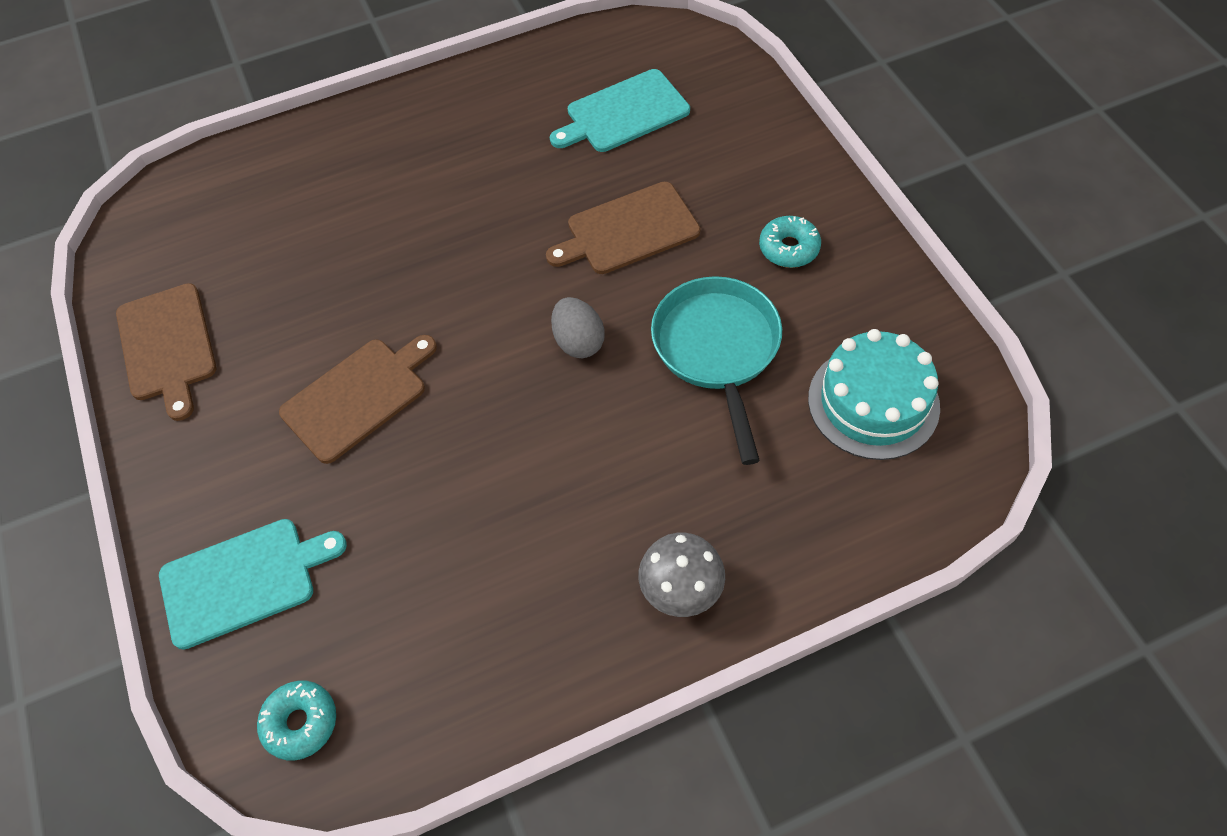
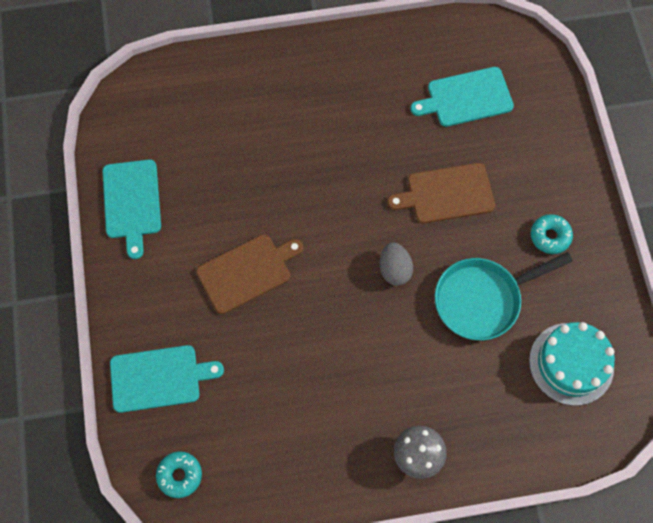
camera: 10 degrees right, 10 degrees up
brown cutting board [116,283,216,421] -> turquoise cutting board [103,159,161,259]
turquoise pan [651,276,782,465] -> turquoise pan turned 120 degrees counterclockwise [435,252,573,340]

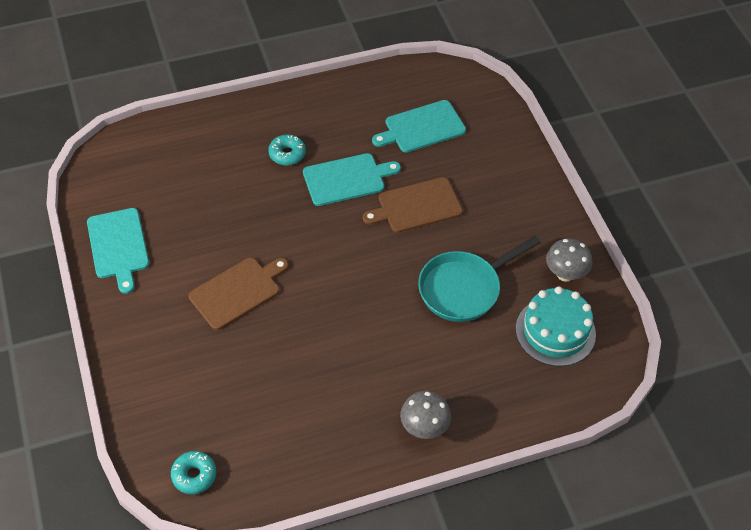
camera: 10 degrees left, 15 degrees down
turquoise cutting board [110,345,224,413] -> turquoise cutting board moved to [303,153,401,206]
grey egg [380,242,413,286] -> none
turquoise donut [531,214,573,254] -> turquoise donut moved to [268,135,306,165]
none -> grey mushroom [546,239,592,282]

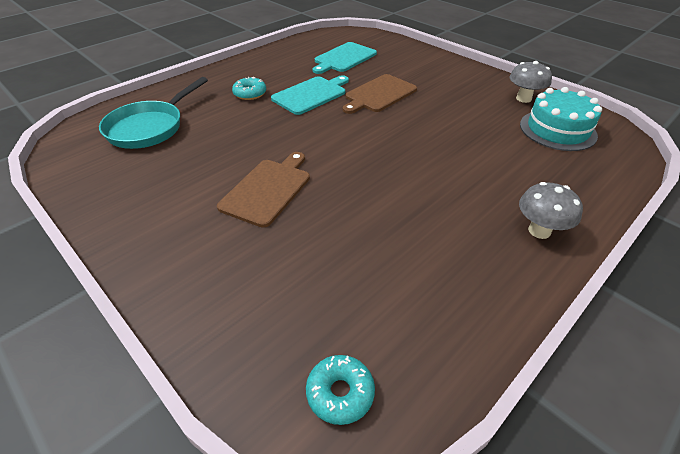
camera: 25 degrees left, 10 degrees down
turquoise cutting board [87,208,149,294] -> none
turquoise pan [418,236,541,322] -> turquoise pan moved to [99,77,208,149]

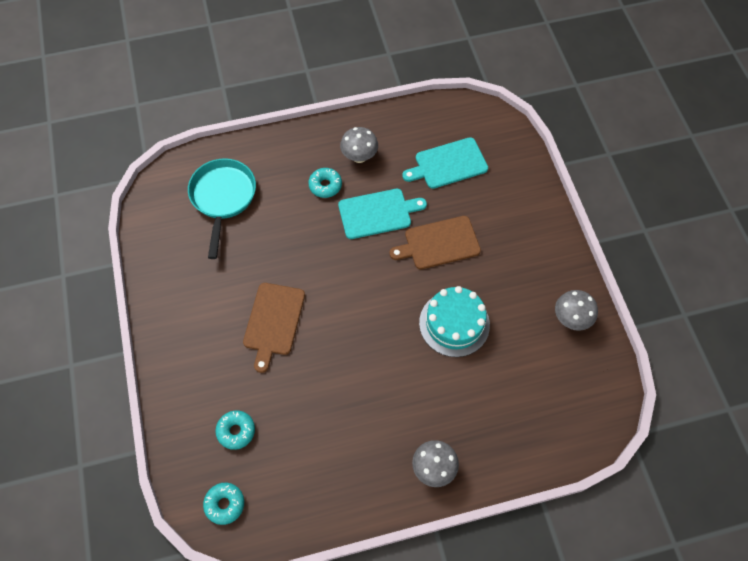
camera: 30 degrees right, 20 degrees up
turquoise pan [99,77,208,149] -> turquoise pan turned 120 degrees clockwise [188,158,256,259]
brown cutting board [217,152,310,228] -> brown cutting board turned 135 degrees clockwise [243,283,305,373]
turquoise cake [520,87,602,151] -> turquoise cake moved to [419,286,490,357]
none -> turquoise donut [215,410,255,450]
none -> grey mushroom [340,127,378,163]

